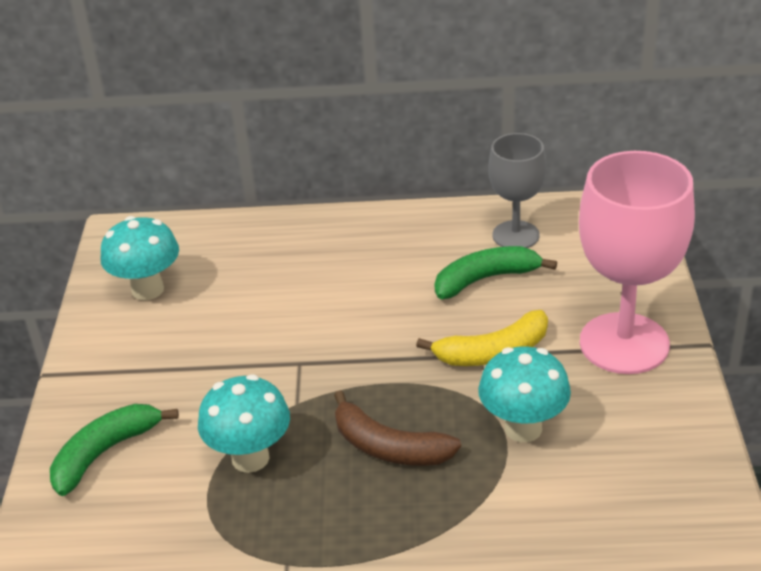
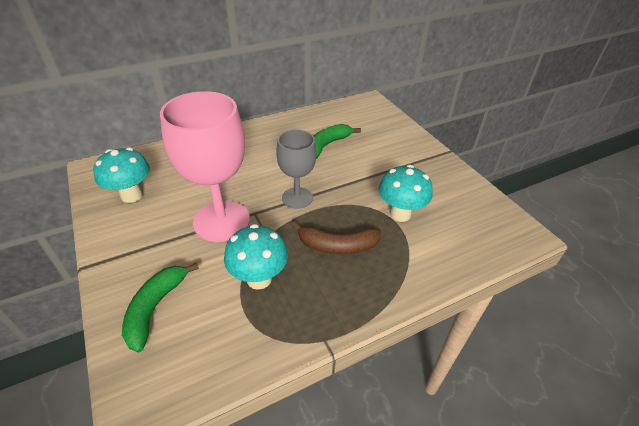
camera: 30 degrees left, 5 degrees up
yellow banana [416,310,548,366] -> none
grey goblet [488,133,546,248] -> grey goblet moved to [276,130,317,209]
pink goblet [579,151,695,374] -> pink goblet moved to [160,91,250,242]

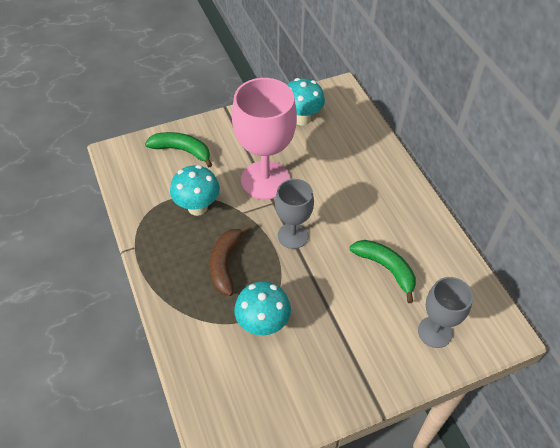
camera: 95 degrees right, 10 degrees up
none -> grey goblet [418,277,473,348]

